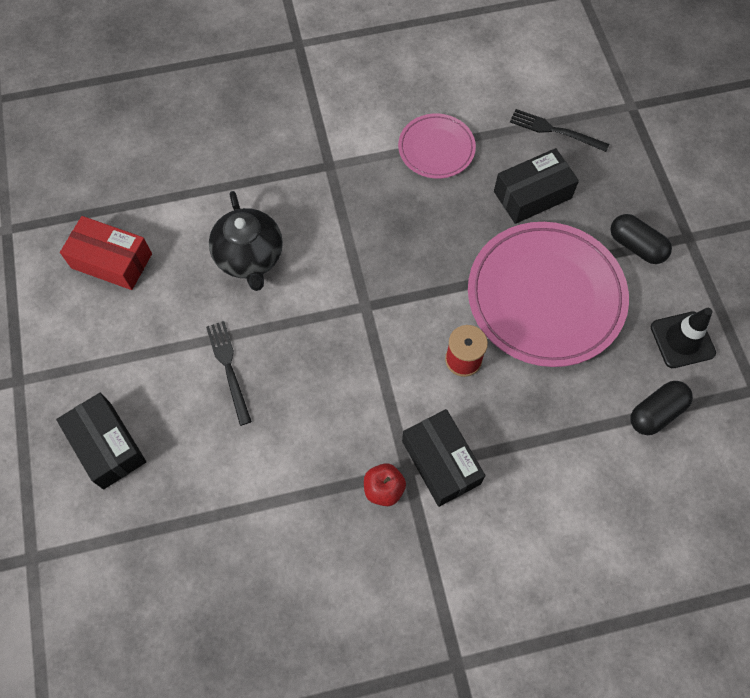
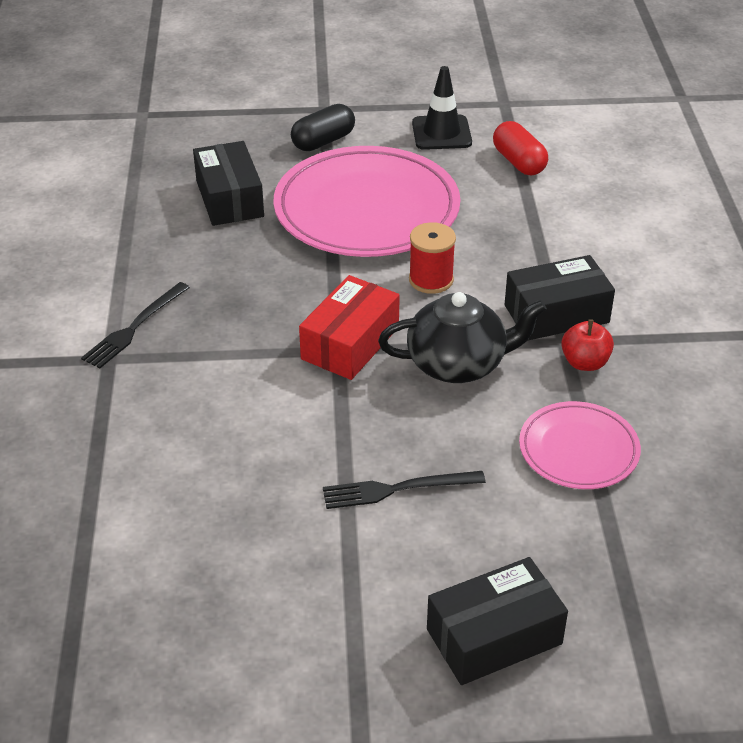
camera: 80 degrees left, 25 degrees down
red box [60,216,152,290] -> red box moved to [299,275,400,380]
black teapot [209,191,283,291] -> black teapot moved to [378,292,547,383]
pink plate [398,113,476,179] -> pink plate moved to [519,401,641,489]
black fork [510,109,609,152] -> black fork moved to [81,282,190,369]
black capsule [630,381,693,435] -> red capsule [493,121,548,175]

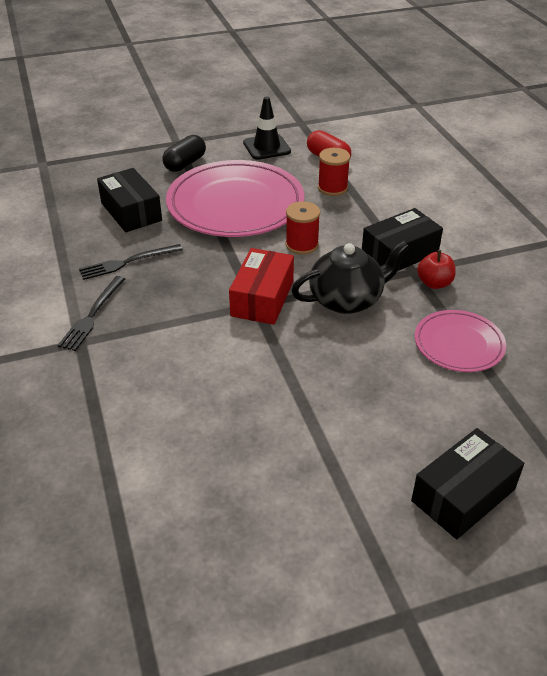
camera: 15 degrees left, 0 degrees up
black fork [323,471,486,509] -> black fork moved to [79,244,183,280]
none -> red spool [318,148,350,196]

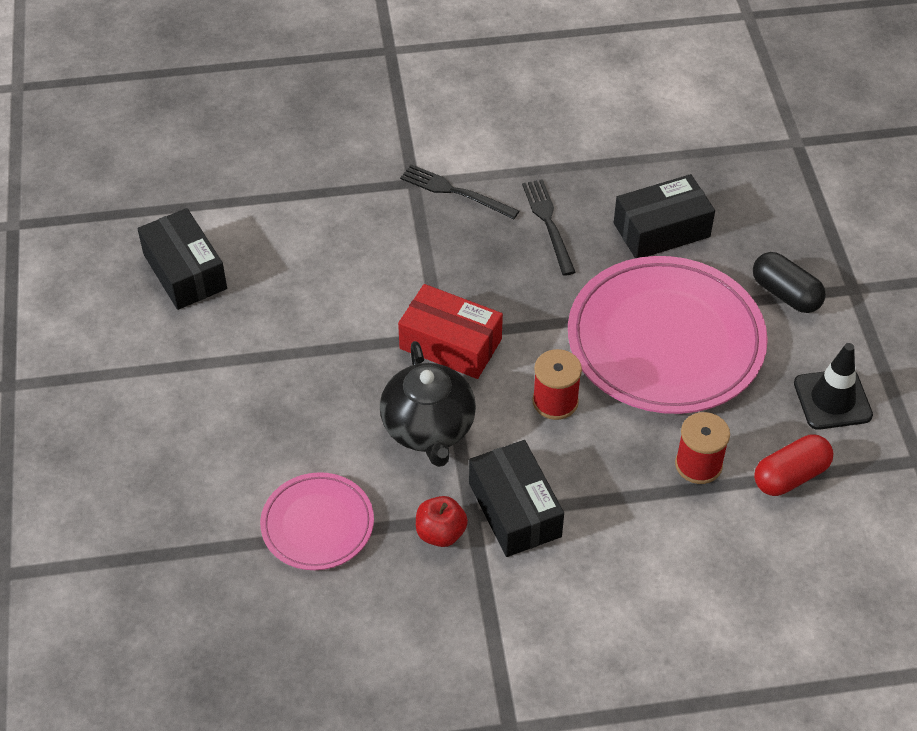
camera: 100 degrees right, 10 degrees up
black box [411,428,524,539] -> black box moved to [137,208,227,310]

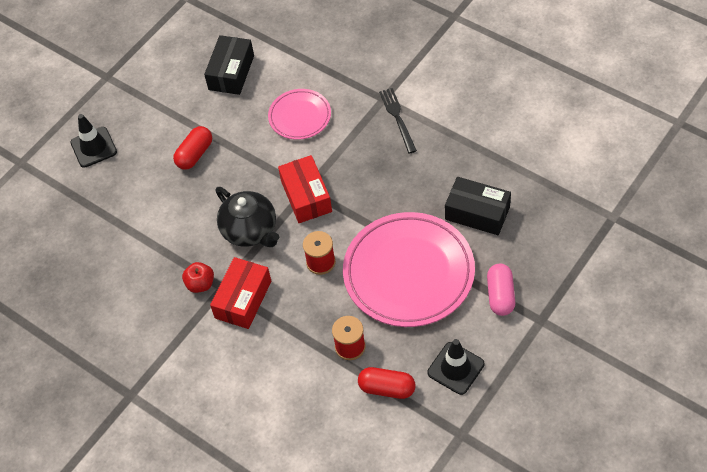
camera: 50 degrees right, 5 degrees up
pink plate [260,472,374,570] -> pink plate moved to [268,89,331,140]
black teapot [380,341,476,467] -> black teapot turned 75 degrees counterclockwise [216,187,279,247]
black box [469,440,564,557] -> red box [210,257,271,329]
black fork [522,179,576,276] -> none
black capsule [753,252,826,313] -> pink capsule [487,263,515,316]
none -> black traffic cone [70,114,117,168]
none -> red capsule [173,126,212,170]

